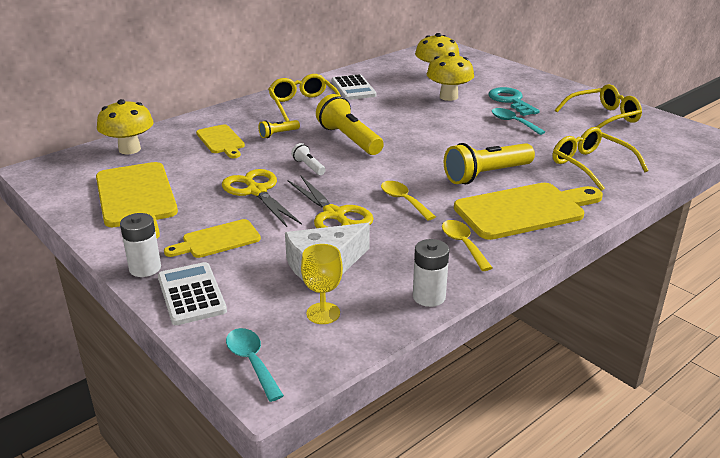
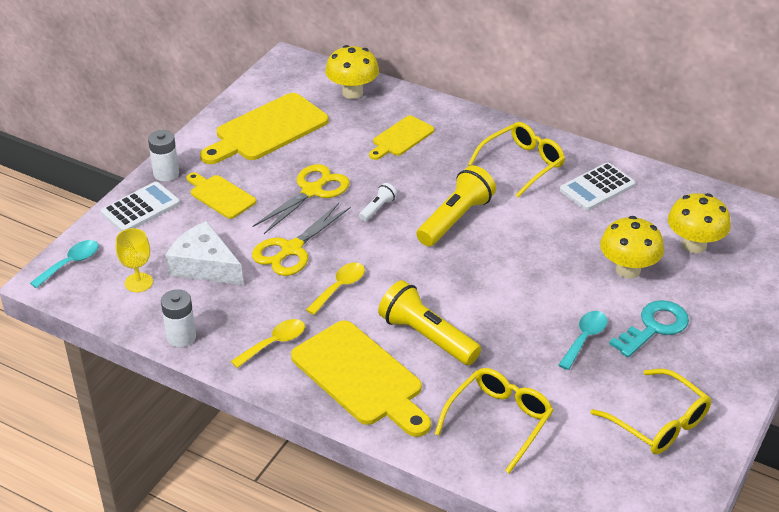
camera: 70 degrees right, 10 degrees up
yellow flashlight [258,120,300,138] -> none

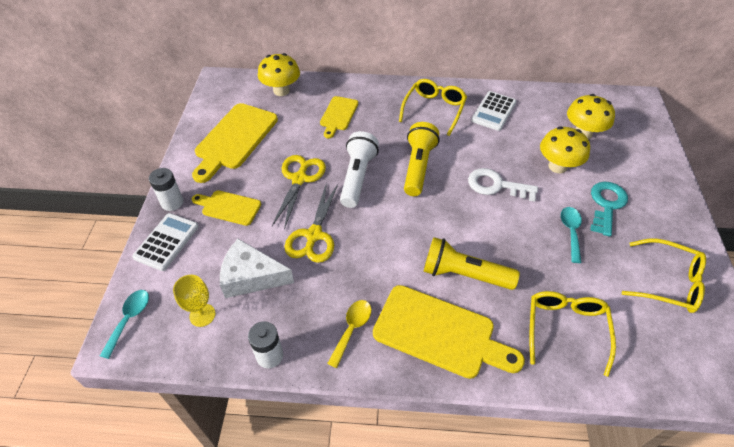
camera: 25 degrees left, 10 degrees up
yellow spoon [306,263,365,315] -> none
white flashlight [359,183,397,221] -> white flashlight [340,131,379,208], size x2.07
none -> white key [468,168,538,202]

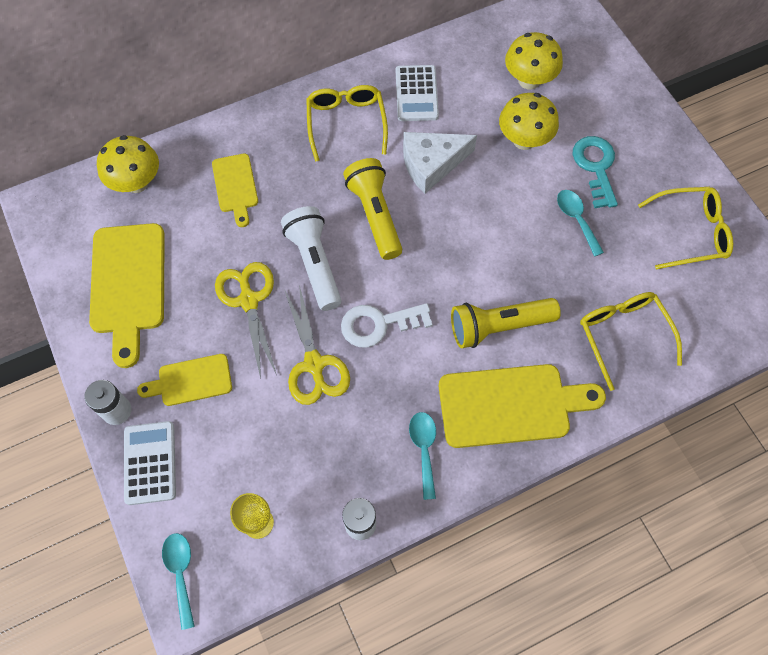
camera: 30 degrees left, 15 degrees up
white cheese [220,239,294,298] -> white cheese moved to [403,132,477,194]
yellow spoon [327,300,371,368] -> turquoise spoon [409,412,436,500]
white key [468,168,538,202] -> white key moved to [341,303,433,348]

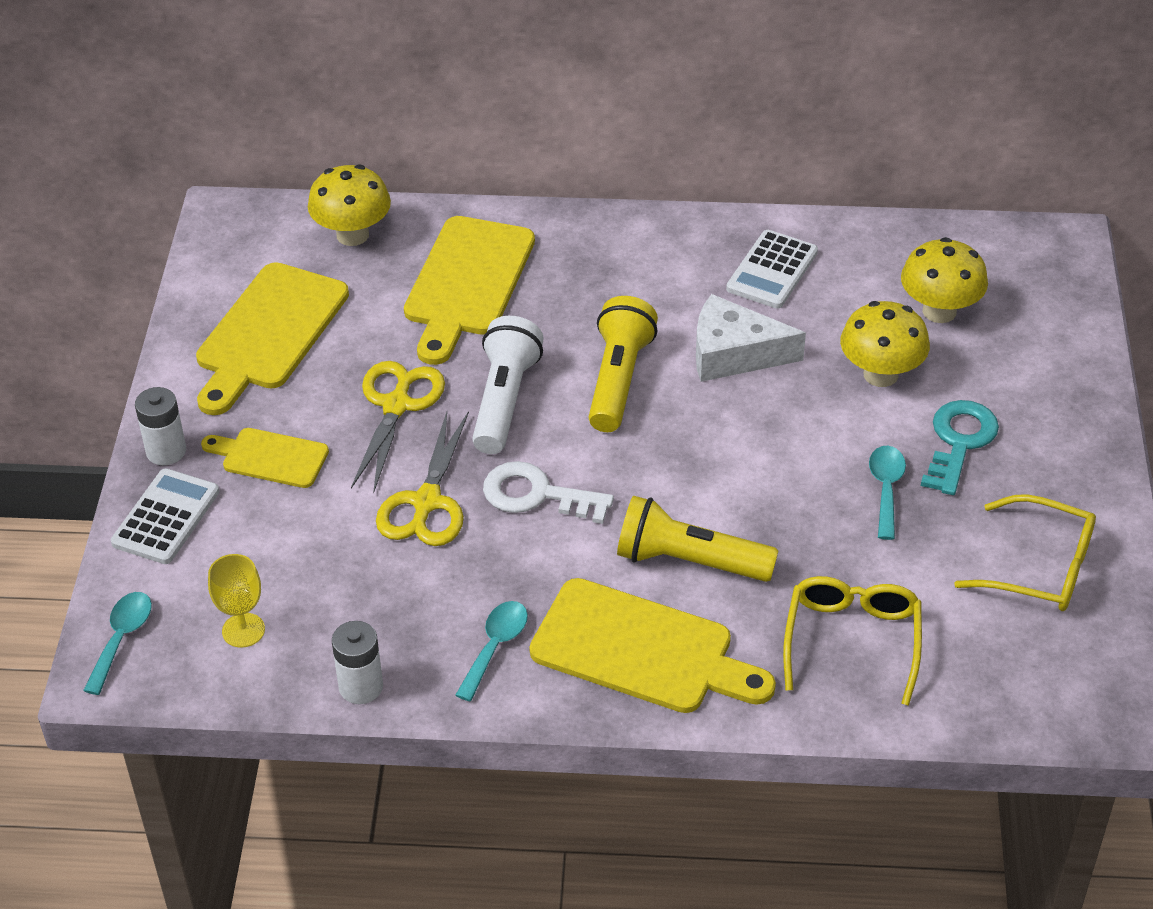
camera: 30 degrees right, 20 degrees down
yellow cutting board [212,154,258,227] -> yellow cutting board [404,216,535,365], size x1.76
yellow glasses [306,85,388,162] -> none

